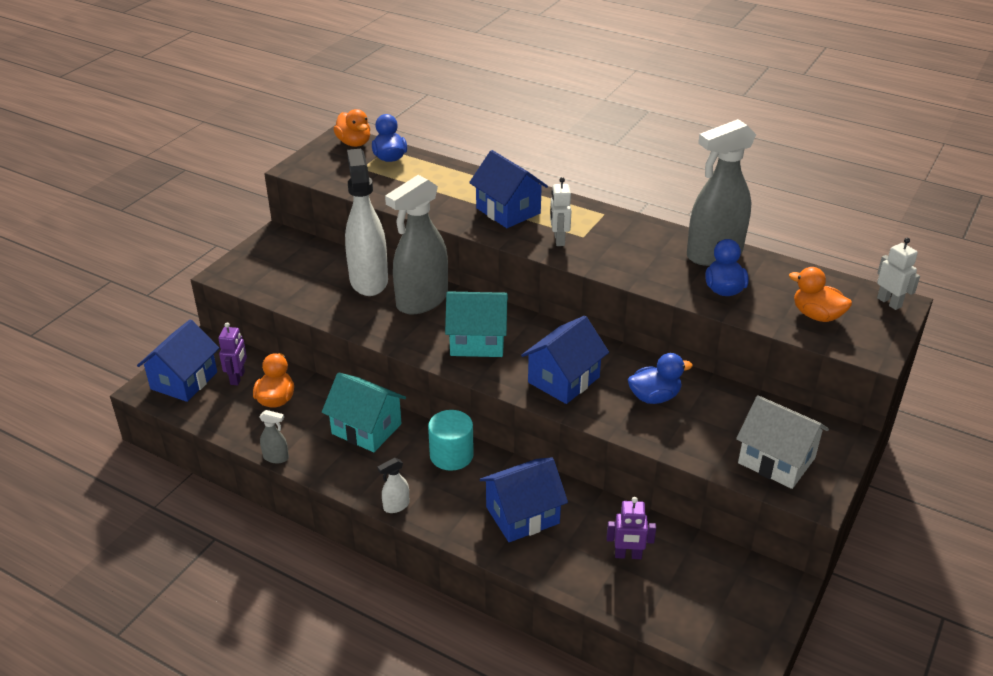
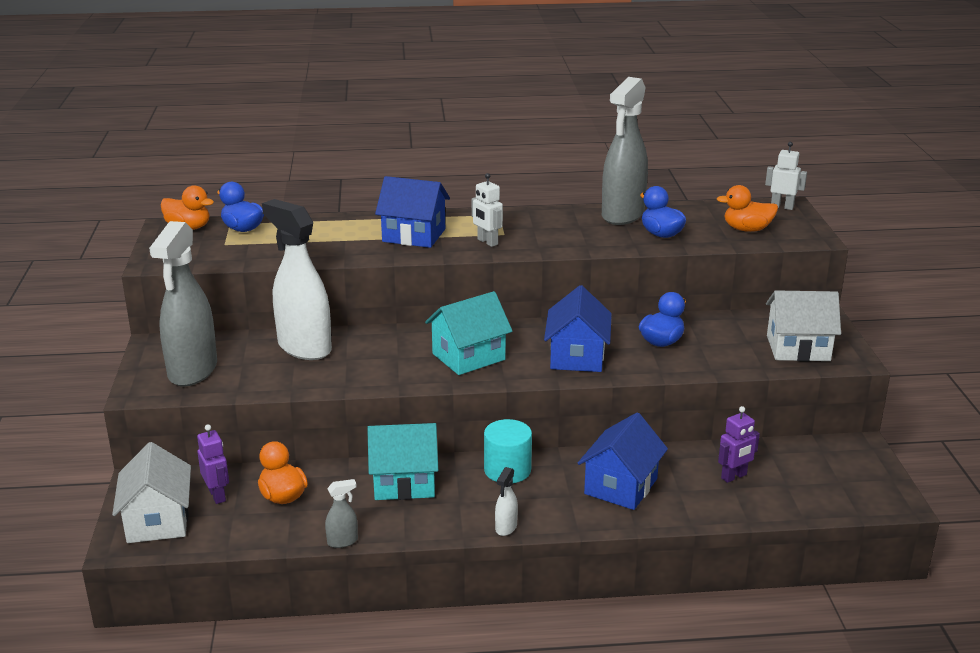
camera: 35 degrees left, 10 degrees down
blue house [137,319,219,402] -> white house [112,442,191,543]
grey spray bottle [385,175,448,314] -> grey spray bottle moved to [149,221,217,387]

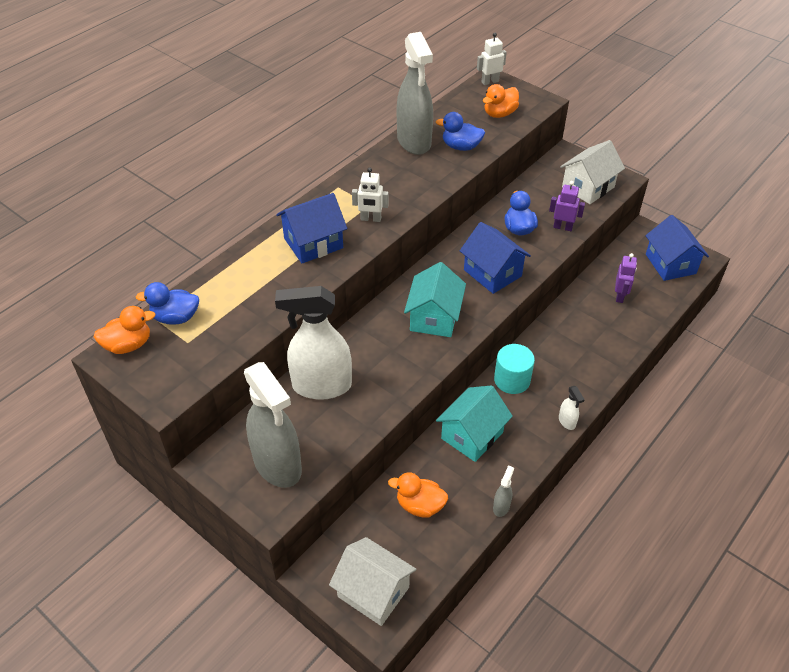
camera: 45 degrees left, 20 degrees up
purple robot [197,424,229,504] -> purple robot moved to [549,181,585,231]
blue house [577,413,668,510] -> blue house moved to [645,215,709,281]

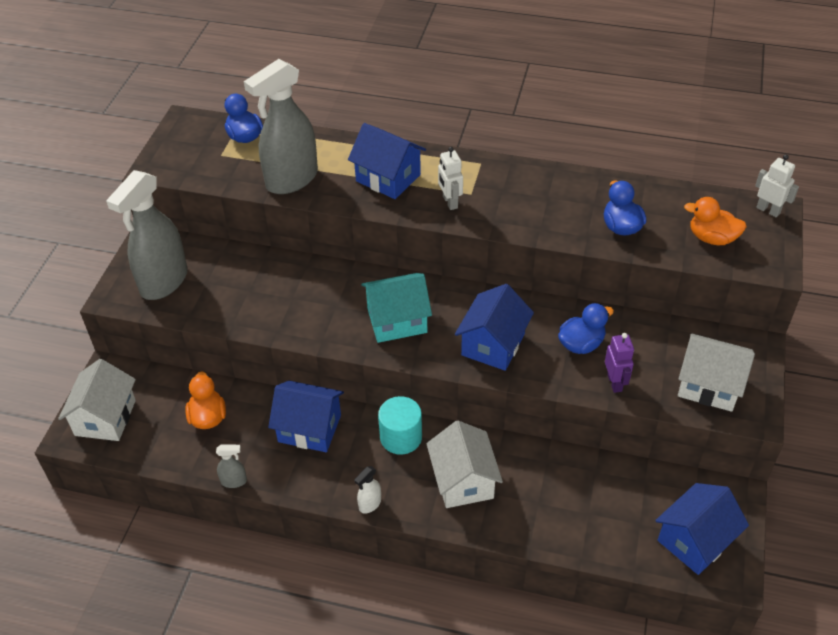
camera: 65 degrees right, 0 degrees up
orange duck [93,306,155,354] -> none
white spray bottle [275,286,352,400] -> none
grey spray bottle [397,32,433,155] -> grey spray bottle moved to [244,59,318,194]
turquoise house [436,385,513,462] -> blue house [268,380,344,452]
purple robot [615,253,637,303] -> none
none -> white house [426,420,503,508]

